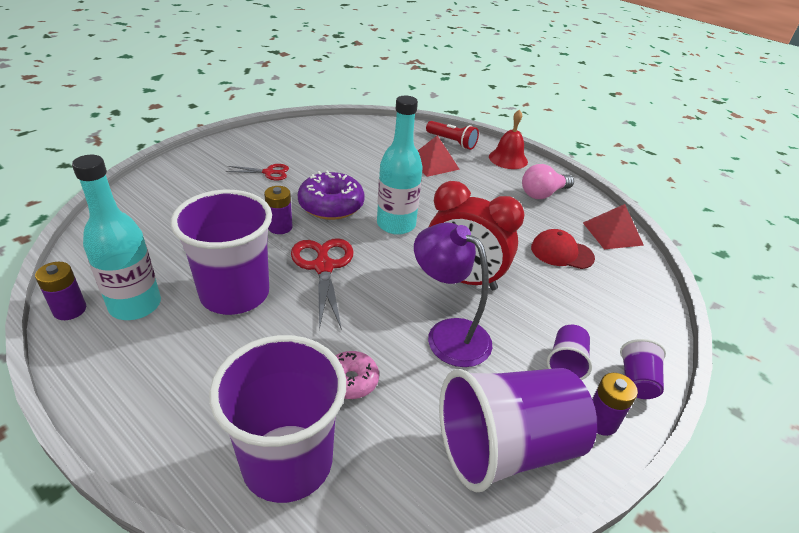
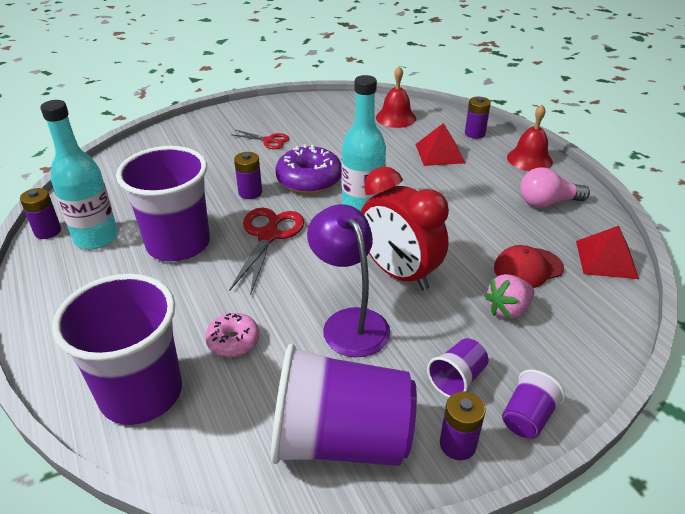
camera: 25 degrees right, 0 degrees up
red flashlight [426,121,479,150] -> purple battery [465,97,491,139]
red cap [531,229,595,269] -> red cap turned 60 degrees counterclockwise [494,245,564,288]
none -> red bell [376,66,416,128]
none -> pink strawberry [484,274,535,319]

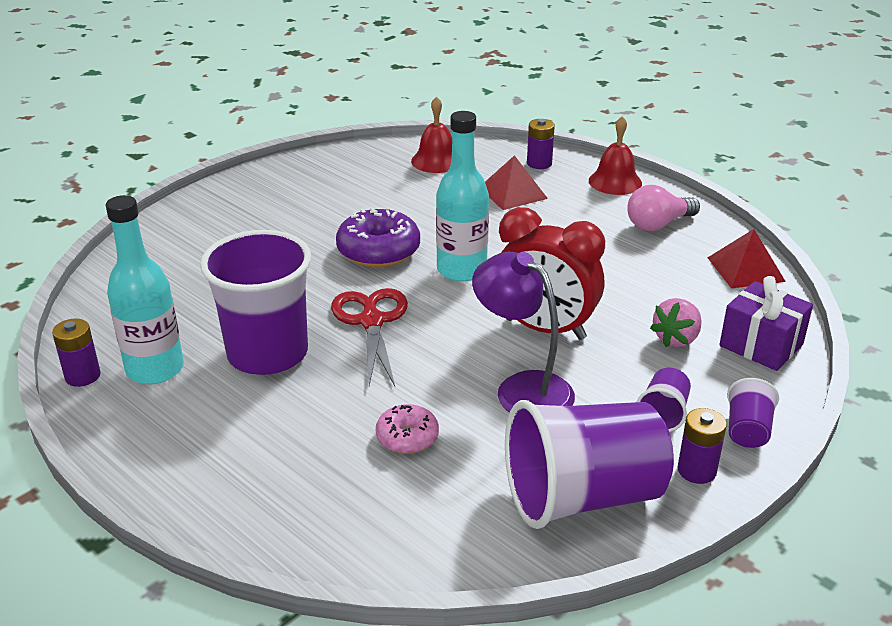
camera: 20 degrees left, 5 degrees down
purple cup [52,274,182,425] -> none
red scissors [231,130,289,149] -> none
purple battery [234,152,262,199] -> none
red cap [494,245,564,288] -> none
none -> purple gift [719,276,813,371]

